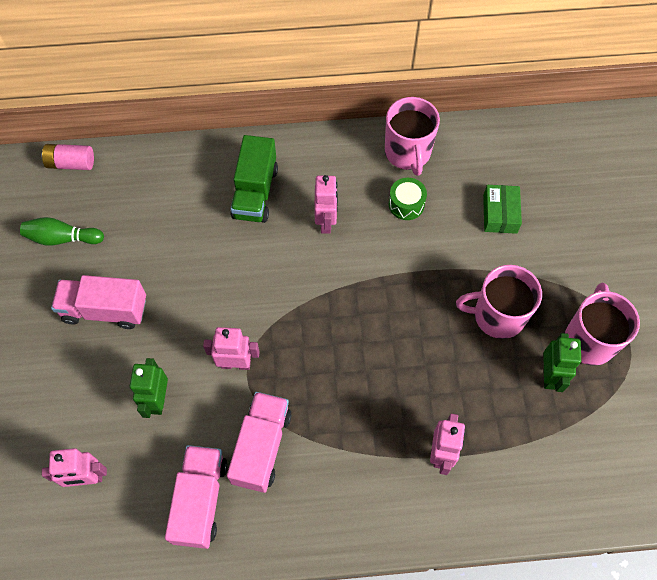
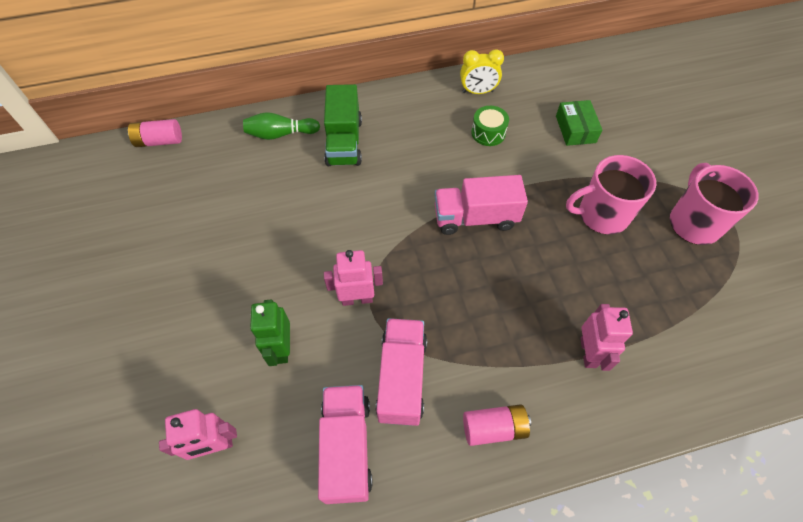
camera: 10 degrees left, 5 degrees down
green bowling pin [20,217,104,246] -> green bowling pin moved to [243,112,320,140]
pink truck [51,275,146,329] -> pink truck moved to [434,175,528,235]
pink robot [314,175,338,234] -> none
pink mug [385,97,440,176] -> yellow clock [460,49,504,94]
green robot [543,333,581,392] -> none
none -> pink battery [463,404,531,446]

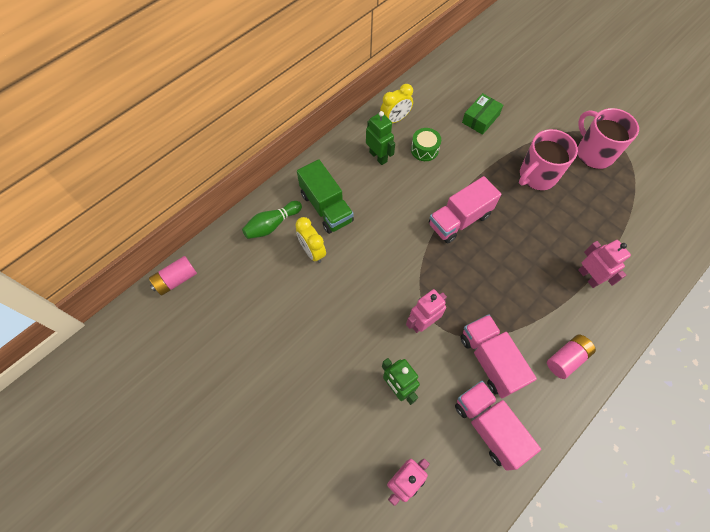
camera: 30 degrees left, 5 degrees up
green box [556,100,602,146] -> green box turned 75 degrees clockwise [462,93,503,135]
none -> yellow clock [295,217,326,263]
none -> green robot [366,111,395,165]

